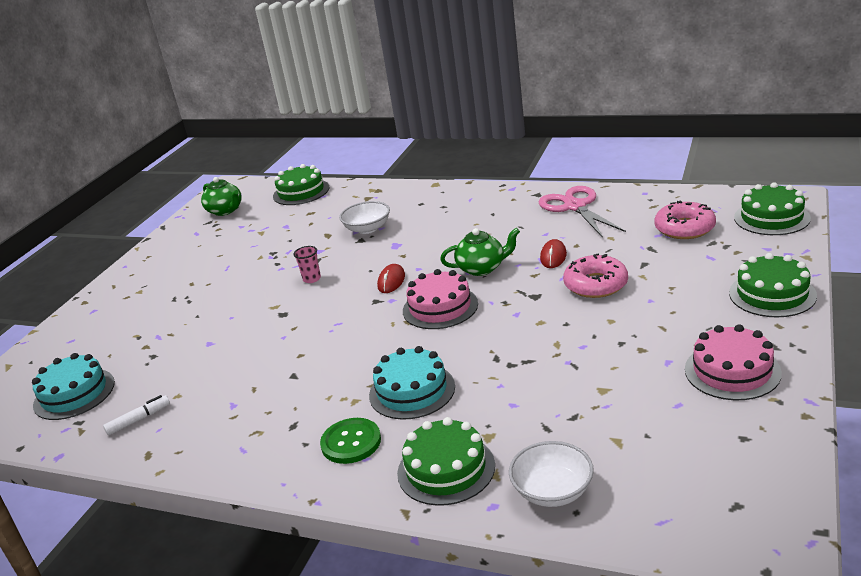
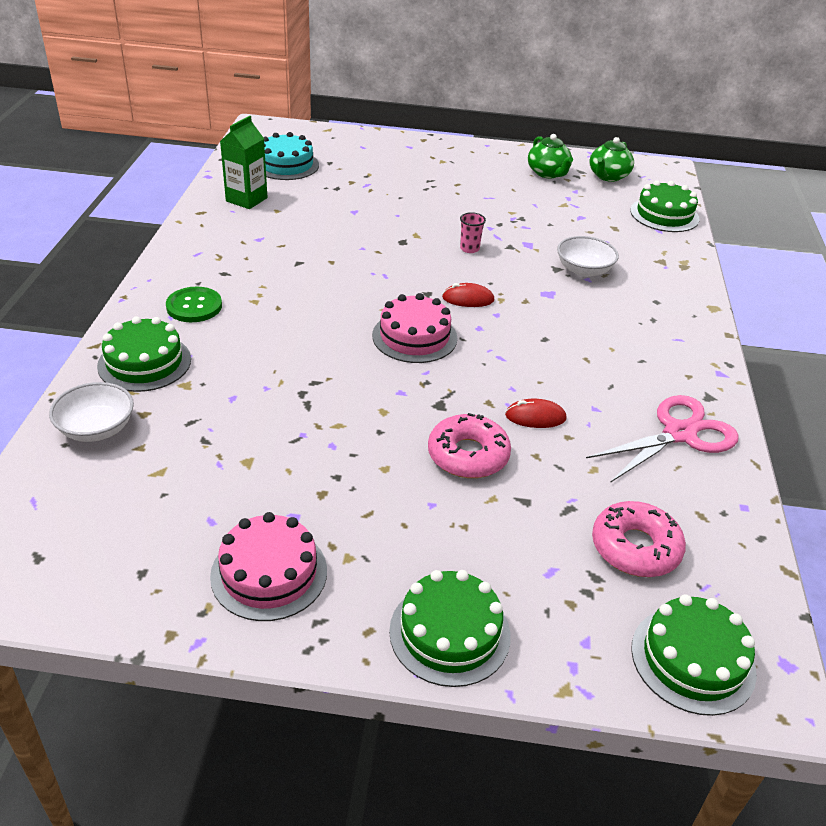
camera: 70 degrees right, 10 degrees up
white marker [103,395,170,435] -> green carton [220,116,268,209]
turquoise cake [369,346,455,420] -> none
green teapot [440,228,520,276] -> green teapot moved to [528,134,573,178]

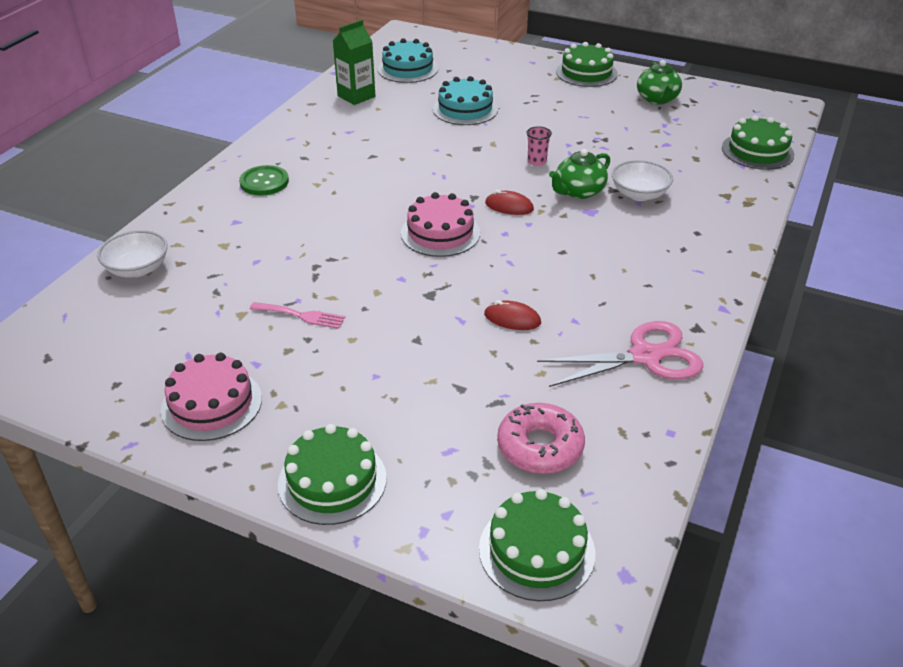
camera: 20 degrees right, 0 degrees up
green cake [97,316,191,392] -> green cake moved to [556,42,618,87]
pink donut [428,413,511,478] -> none
green teapot [589,137,634,182] -> green teapot moved to [549,149,610,199]
none -> pink fork [250,302,345,329]
none -> turquoise cake [433,76,498,125]

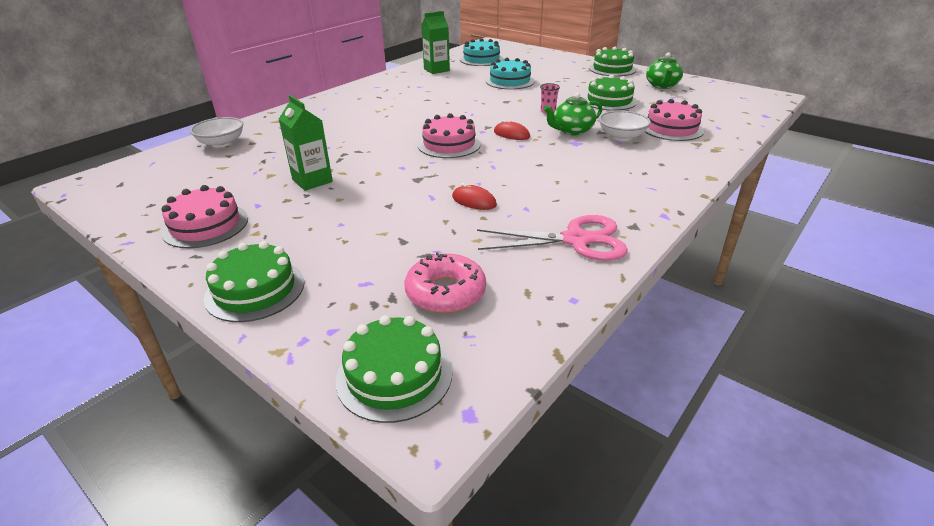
camera: 15 degrees right, 5 degrees down
green button [239,165,289,195] -> none
pink fork [250,302,345,329] -> green carton [279,95,333,191]
green cake [722,115,794,170] -> green cake moved to [583,75,637,111]
none -> pink cake [645,99,704,141]

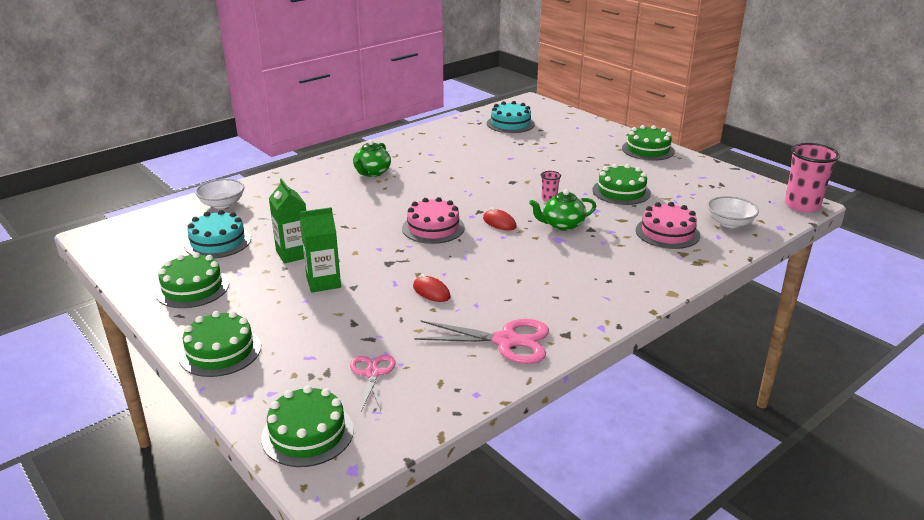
camera: 10 degrees right, 5 degrees down
pink cake [161,185,248,248] -> green cake [155,252,229,308]
pink donut [405,252,486,313] -> pink scissors [350,355,396,411]
green carton [421,11,450,74] -> green carton moved to [300,207,341,293]
turquoise cake [486,58,535,89] -> turquoise cake moved to [184,210,251,259]
white bowl [599,110,651,141] -> white bowl moved to [707,196,759,228]
green teapot [646,52,683,89] -> green teapot moved to [353,140,391,177]
none -> pink cup [785,143,840,212]

